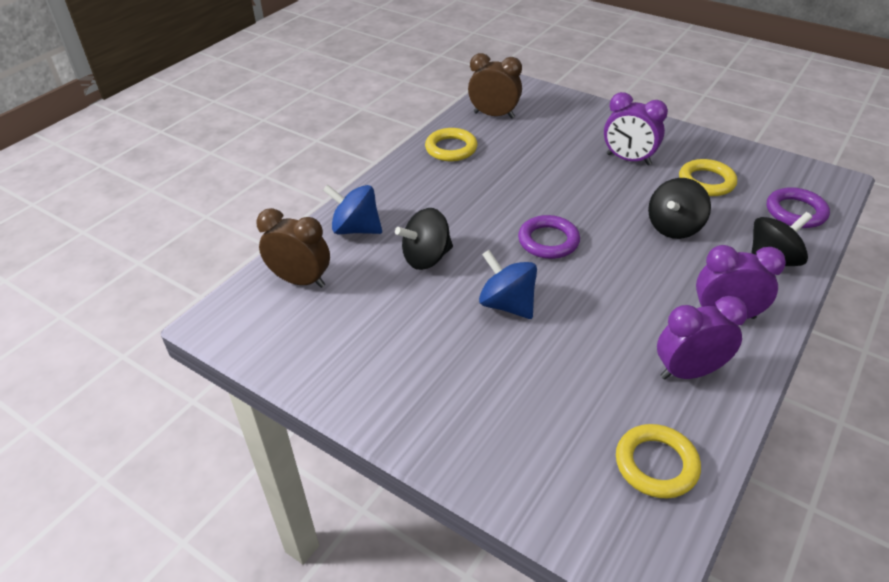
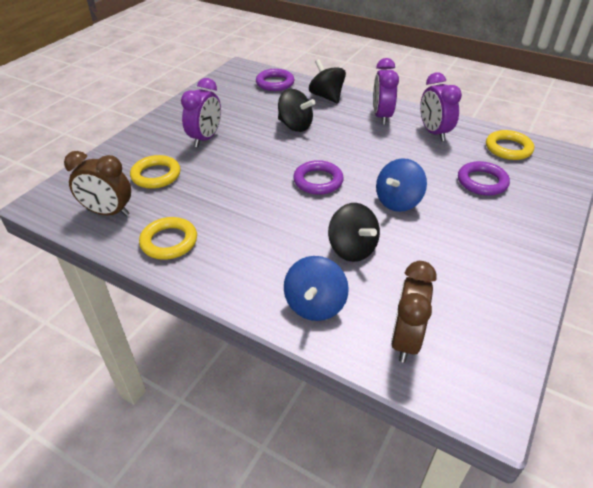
camera: 95 degrees left, 0 degrees up
brown clock [468,53,522,118] -> brown clock turned 90 degrees counterclockwise [64,151,131,216]
yellow ring [679,159,737,196] -> yellow ring moved to [130,155,181,189]
none -> purple ring [458,161,510,196]

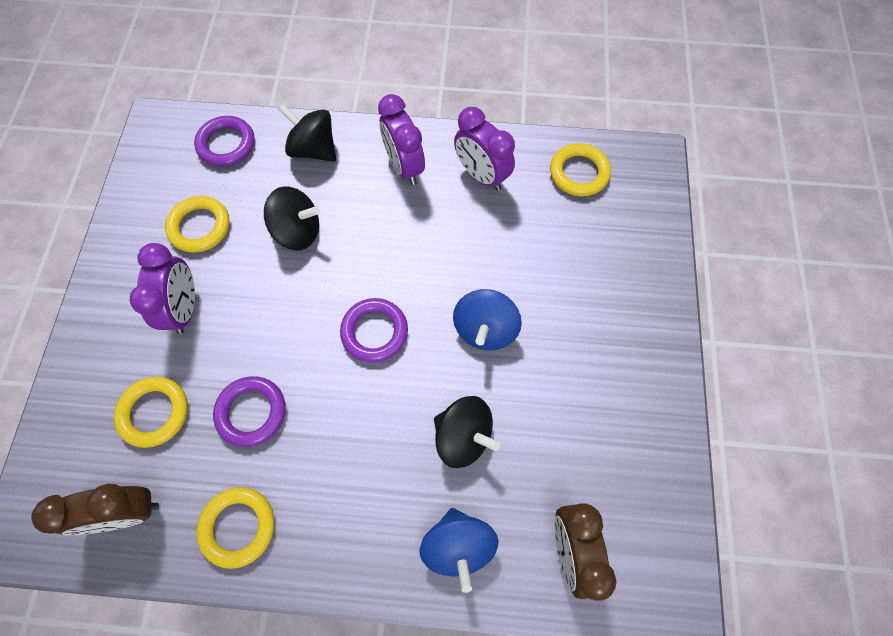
camera: 25 degrees left, 25 degrees up
purple ring [458,161,510,196] -> purple ring moved to [213,376,286,447]
none -> yellow ring [165,196,230,253]

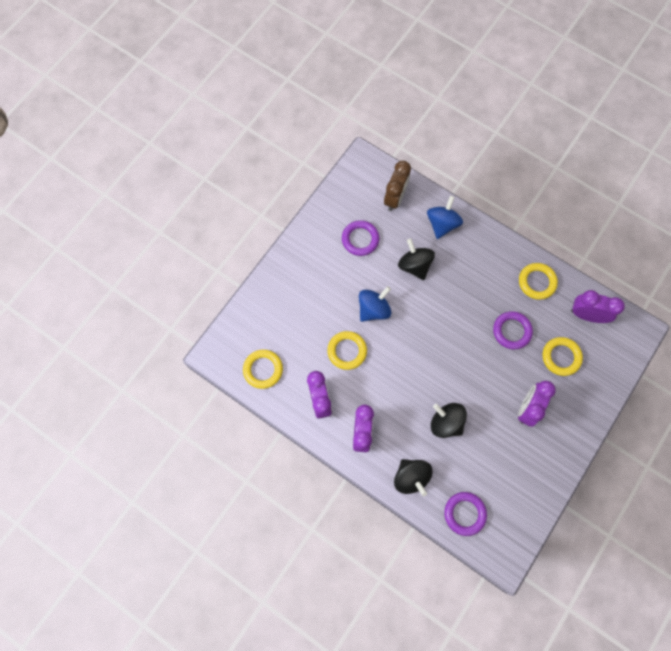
camera: 150 degrees left, 5 degrees up
brown clock [31,484,159,536] -> purple clock [571,290,625,323]
yellow ring [165,196,230,253] -> yellow ring moved to [327,331,367,370]
purple ring [340,298,408,363] -> purple ring moved to [342,220,379,256]

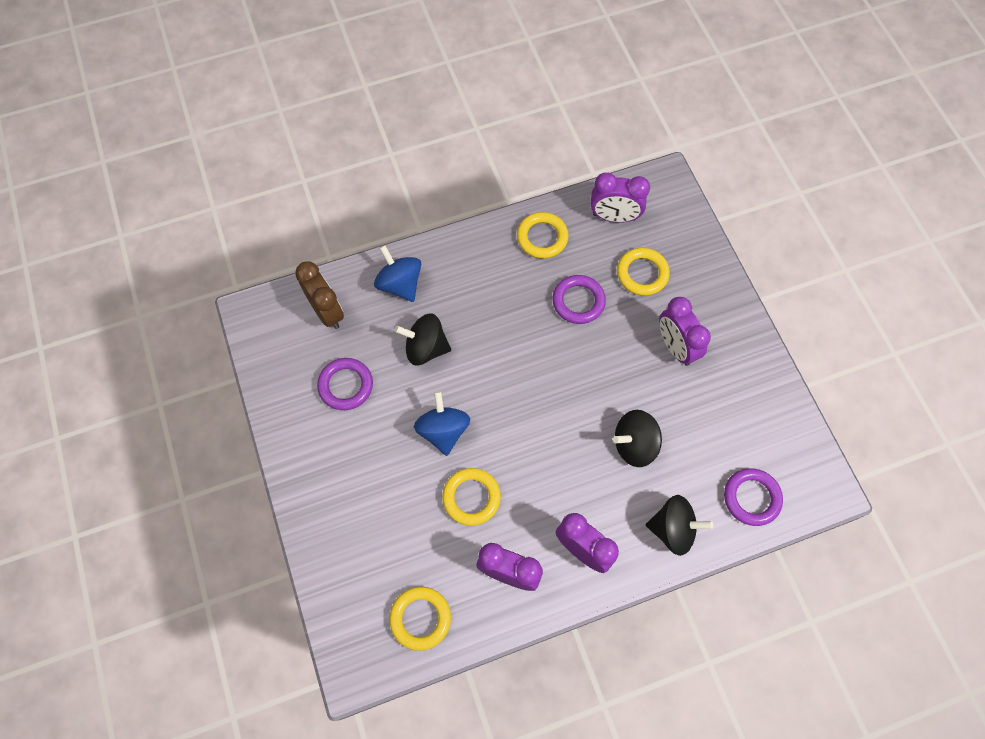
camera: 55 degrees left, 5 degrees down
purple clock [571,290,625,323] -> purple clock turned 135 degrees counterclockwise [591,173,650,223]

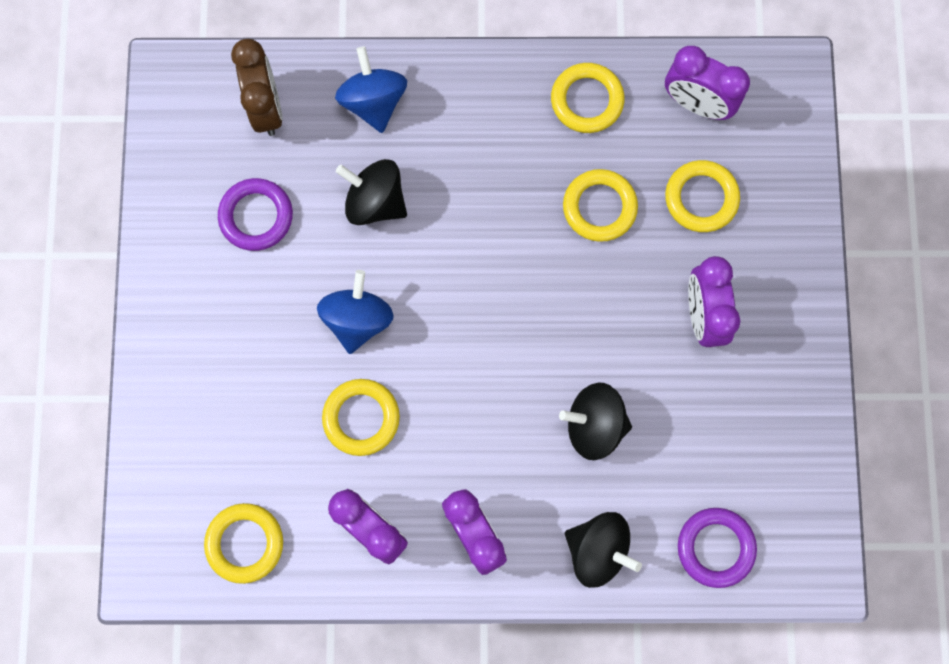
camera: 20 degrees right, 10 degrees up
purple ring [552,275,606,324] -> yellow ring [563,169,638,242]

